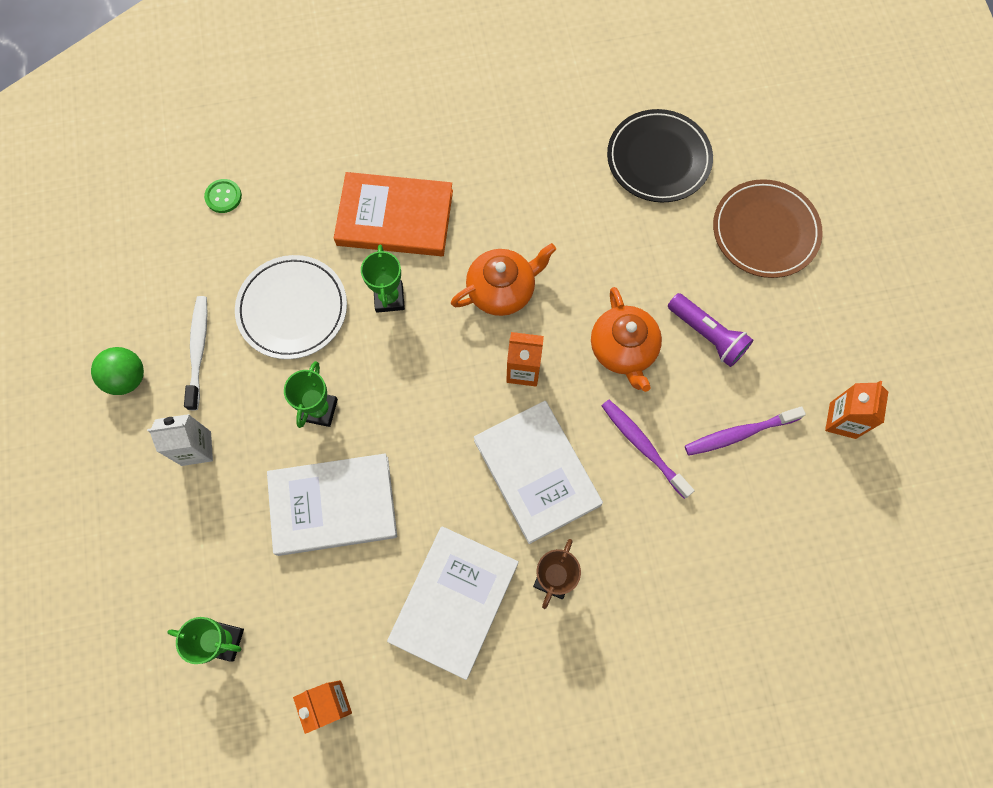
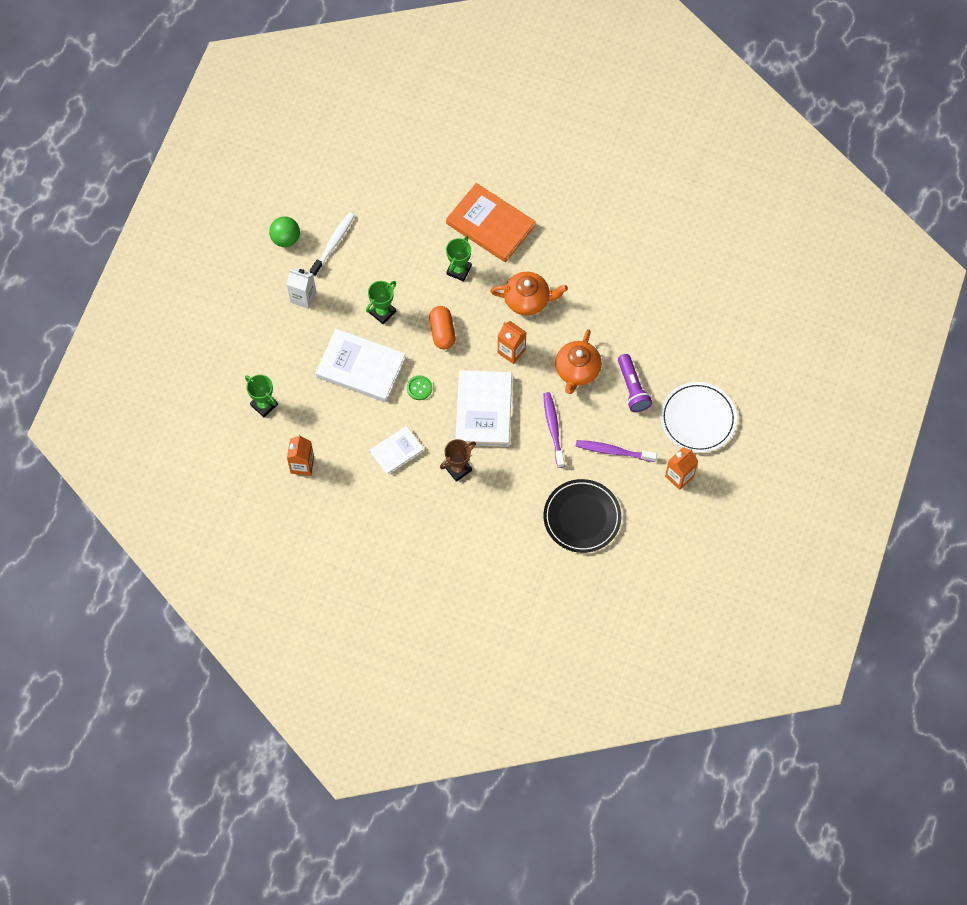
camera: 30 degrees right, 5 degrees down
green button [204,179,242,213] -> green button moved to [407,376,432,400]
white plate [235,255,347,359] -> white plate moved to [660,382,737,453]
white book [387,526,519,680] -> white book [370,426,424,475], size x0.58
black plate [607,109,713,202] -> black plate moved to [543,479,621,553]
brown plate [713,179,823,278] -> none
none -> orange capsule [429,306,456,349]

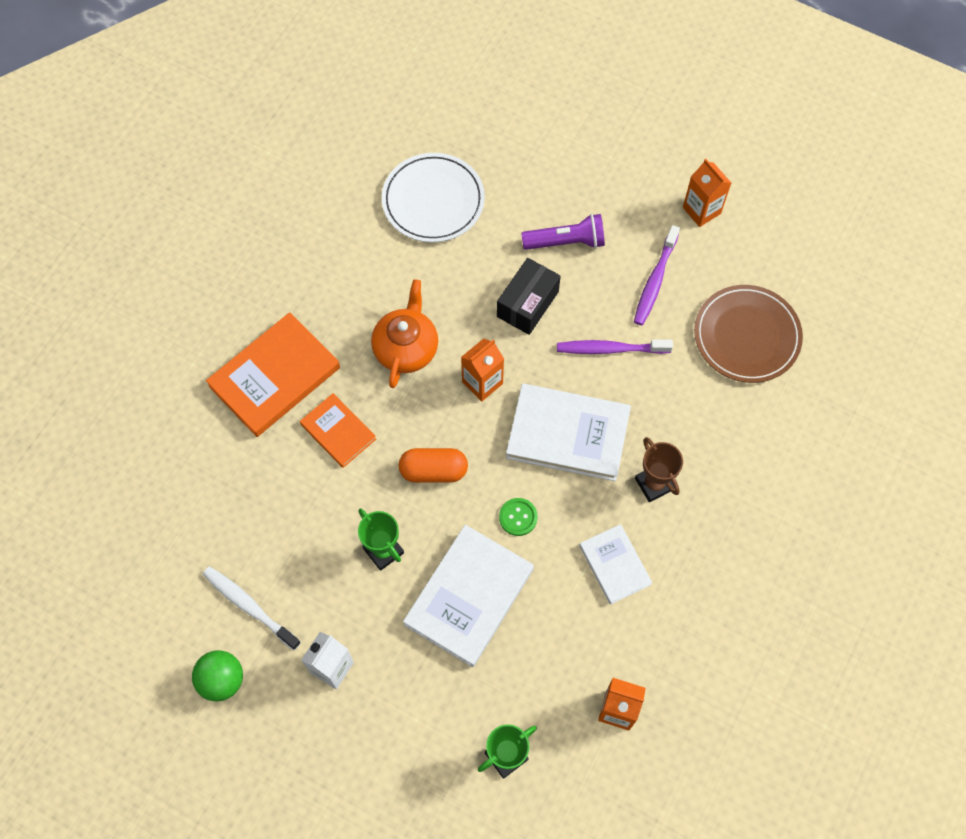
camera: 80 degrees left, 0 degrees up
green trophy [446,236,472,282] -> orange book [300,393,376,468]
black plate [543,479,621,553] -> brown plate [694,285,803,383]
orange teapot [555,329,602,394] -> black box [497,258,561,335]
white plate [660,382,737,453] -> white plate moved to [382,153,485,242]

